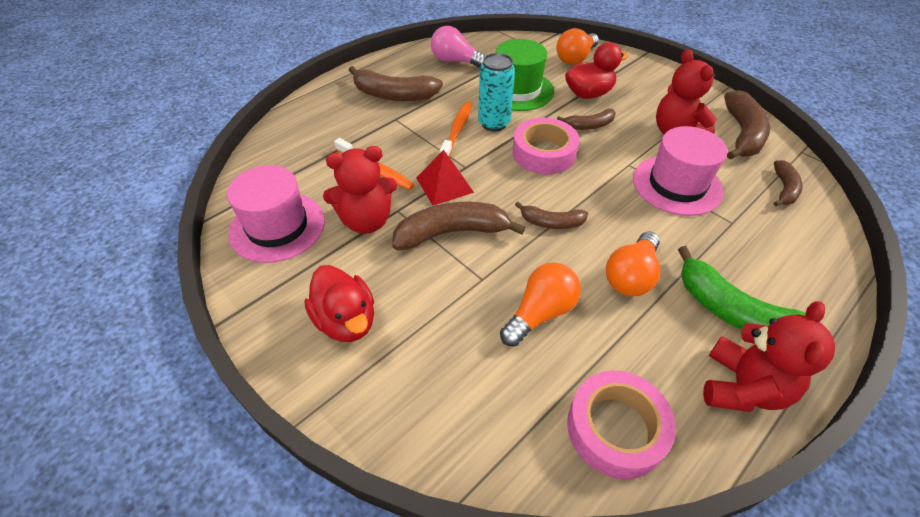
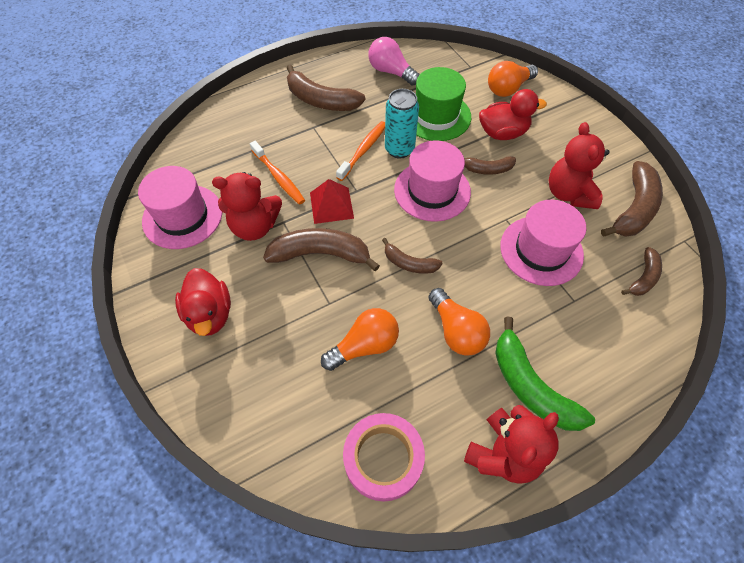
camera: 15 degrees right, 10 degrees up
pink tape [512,118,579,174] -> pink hat [394,140,471,222]
orange light bulb [606,231,660,296] -> orange light bulb turned 75 degrees counterclockwise [429,288,490,356]

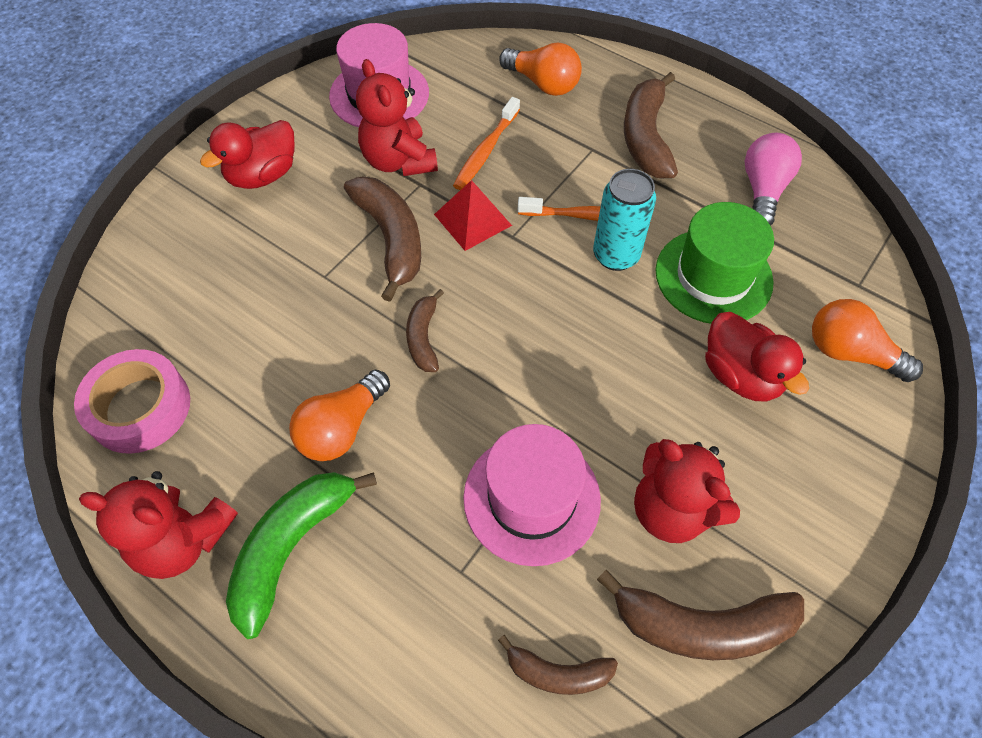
camera: 65 degrees right, 0 degrees up
orange light bulb [321,308,399,371] -> orange light bulb moved to [499,43,582,96]
pink hat [394,140,471,222] -> none
brown banana [464,156,516,175] -> none
red teddy bear [549,122,610,209] -> red teddy bear turned 105 degrees counterclockwise [634,439,740,543]

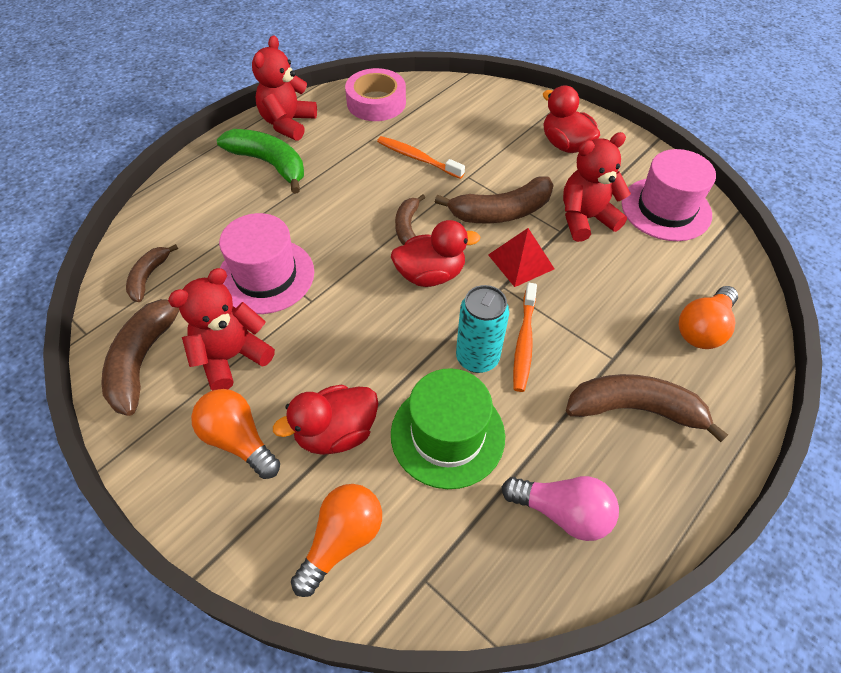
camera: 95 degrees right, 5 degrees down
orange light bulb [289,370,390,461] -> orange light bulb moved to [191,389,280,479]
brown banana [406,289,444,372] -> brown banana turned 90 degrees counterclockwise [395,194,425,245]
orange toothbrush [453,97,520,190] -> orange toothbrush moved to [377,136,465,179]
none -> red duck [391,220,480,287]

